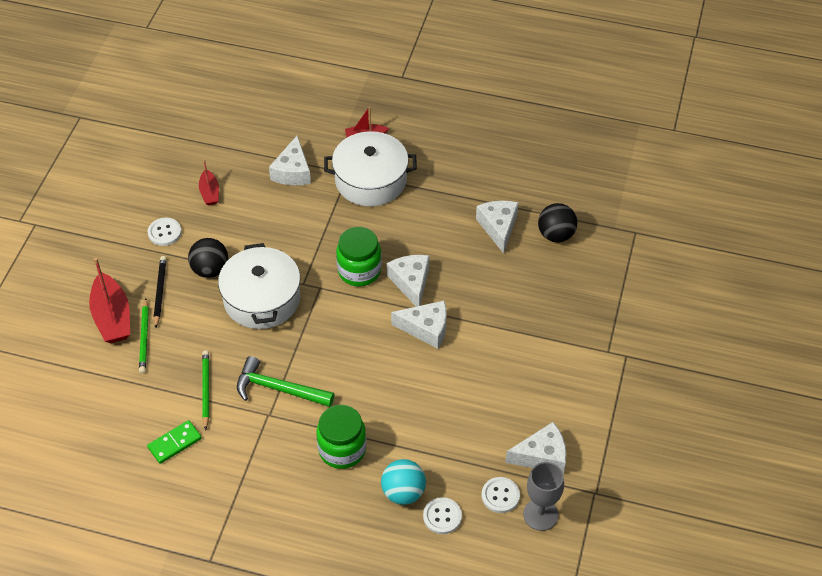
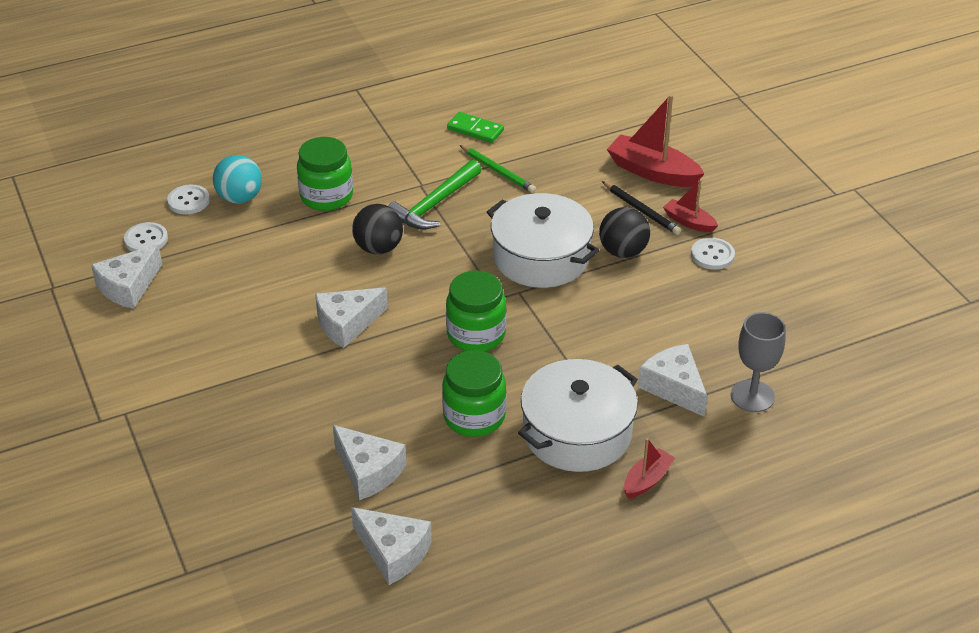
camera: 140 degrees right, 10 degrees down
green pencil [139,299,149,373] -> none
green domino [147,420,202,464] -> green domino turned 75 degrees counterclockwise [447,112,504,143]
red boat [199,159,219,206] -> red boat moved to [663,179,718,232]
green hammer [237,356,334,407] -> green hammer turned 150 degrees clockwise [388,160,482,230]
white cheese [387,255,429,307] -> white cheese moved to [351,507,432,585]
grey goblet [523,462,564,531] -> grey goblet moved to [731,312,786,412]
black ball [538,203,577,242] -> black ball moved to [352,204,403,254]
none -> green jar [442,350,506,437]

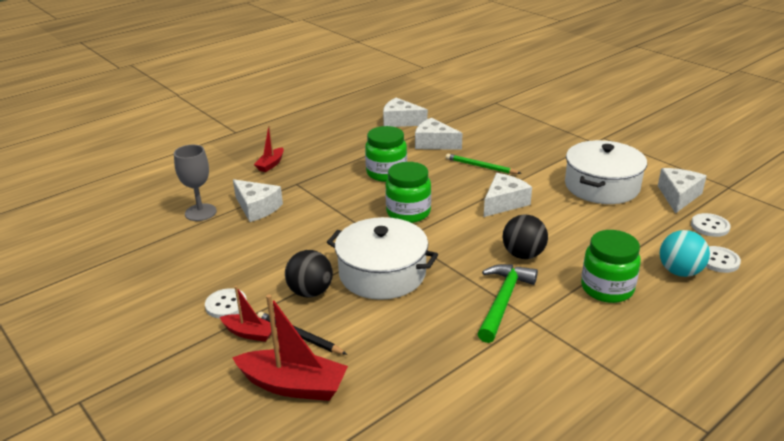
camera: 165 degrees right, 10 degrees down
green domino [447,112,504,143] -> none
green pencil [460,145,536,193] -> green pencil moved to [446,154,522,174]
white pot [518,359,638,472] -> white pot moved to [565,140,647,204]

